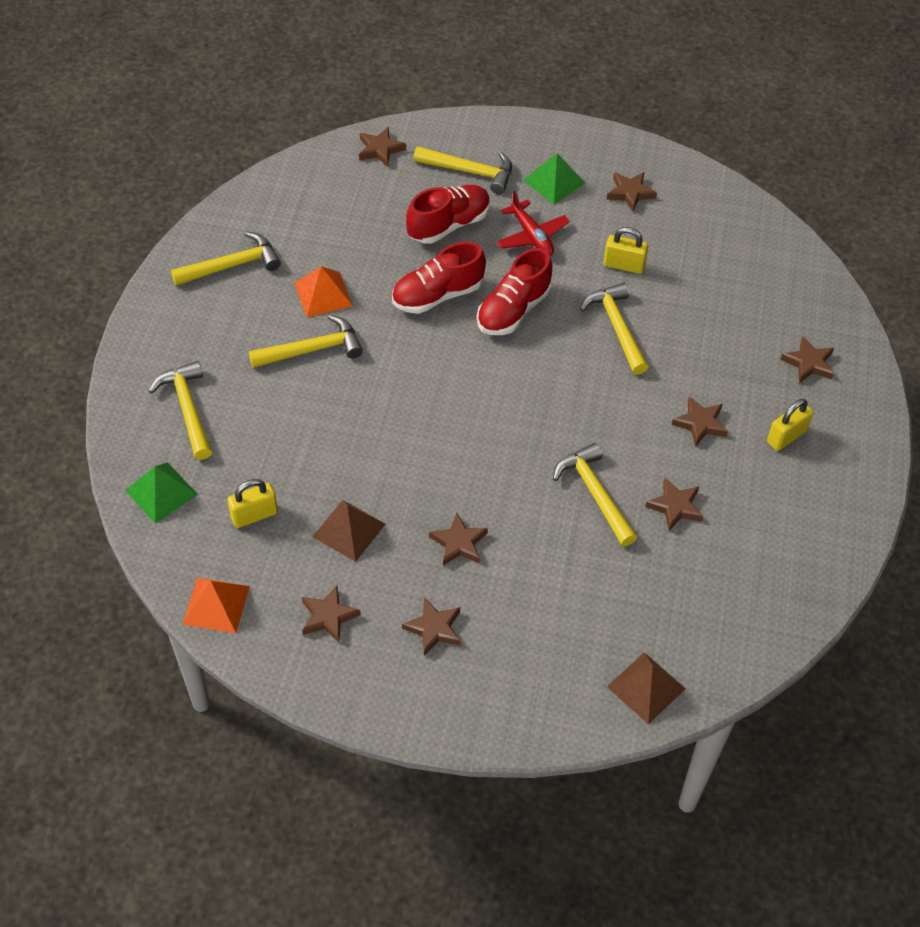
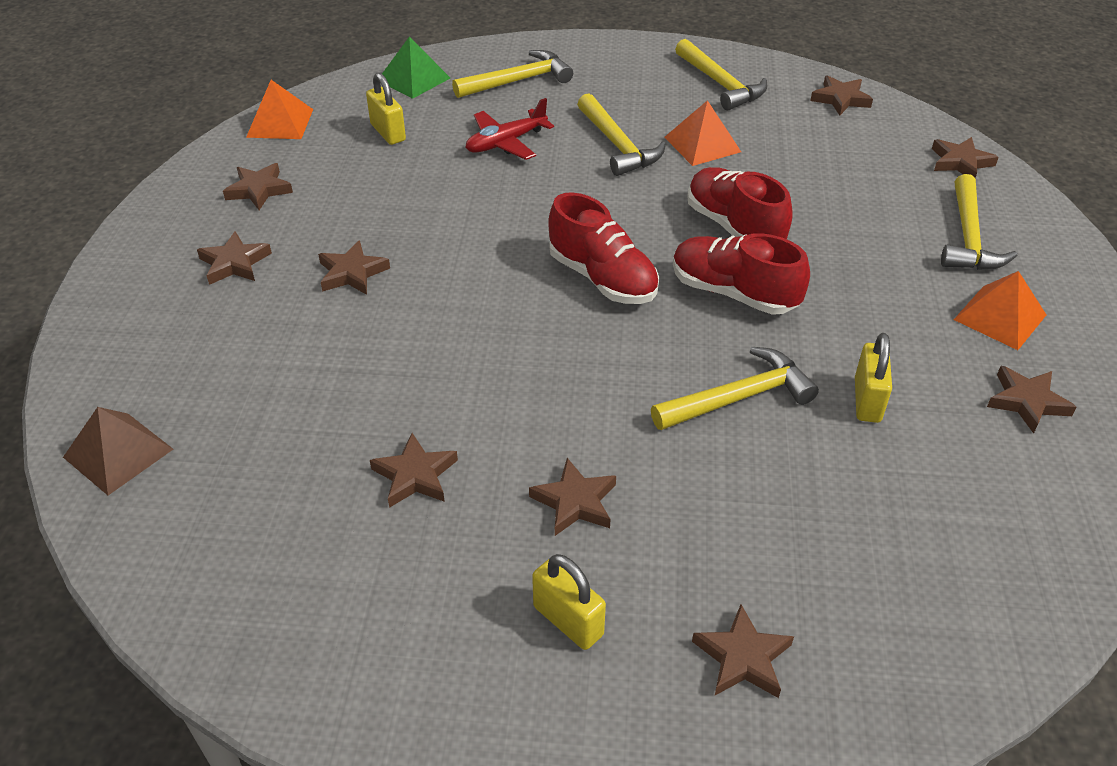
camera: 85 degrees right, 10 degrees down
brown pyramid [312,500,385,562] -> none
red shoe [406,185,490,244] -> red shoe moved to [548,192,659,304]
red plane [496,191,570,256] -> red plane moved to [465,98,554,160]
green pyramid [523,153,585,204] -> orange pyramid [954,271,1046,350]
yellow hammer [553,443,637,546] -> none
none -> brown star [810,75,873,115]

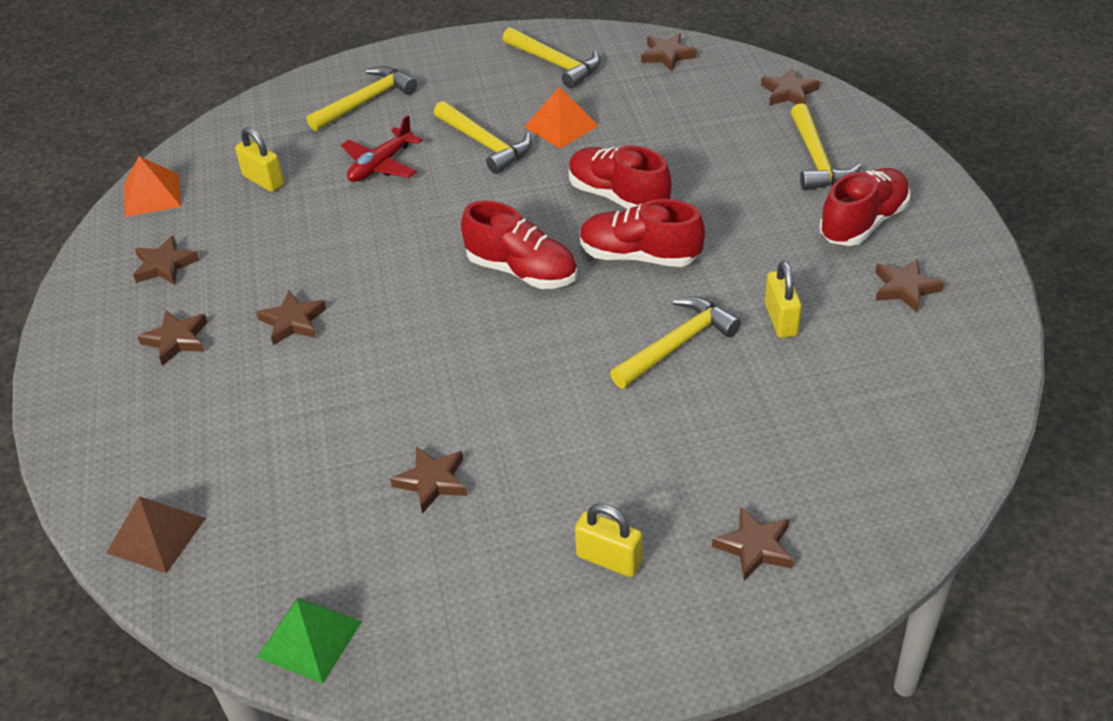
camera: 15 degrees left, 0 degrees up
green pyramid [382,37,450,99] -> green pyramid moved to [257,597,362,684]
brown star [529,458,616,536] -> none
orange pyramid [954,271,1046,350] -> red shoe [820,168,911,246]

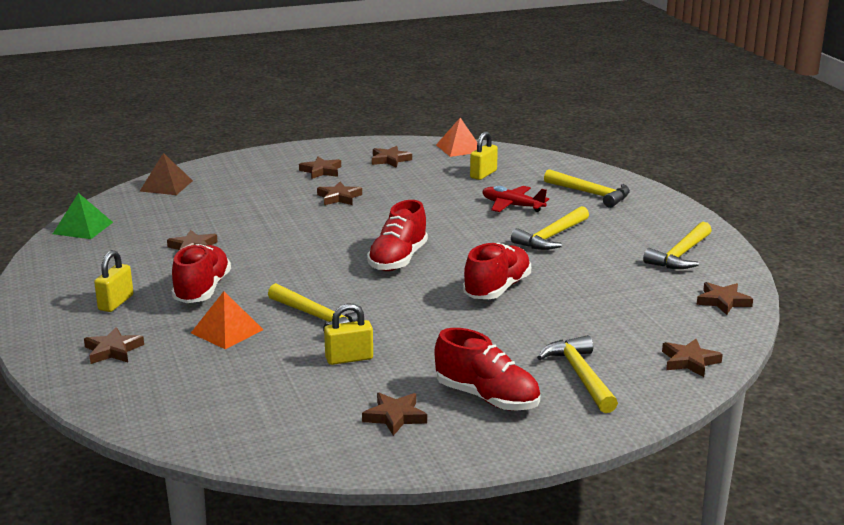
camera: 80 degrees right, 20 degrees down
orange pyramid [524,87,598,149] -> orange pyramid moved to [191,291,263,349]
red shoe [580,199,705,267] -> red shoe moved to [172,244,231,303]
yellow hammer [790,103,862,191] -> yellow hammer turned 90 degrees clockwise [537,335,618,413]

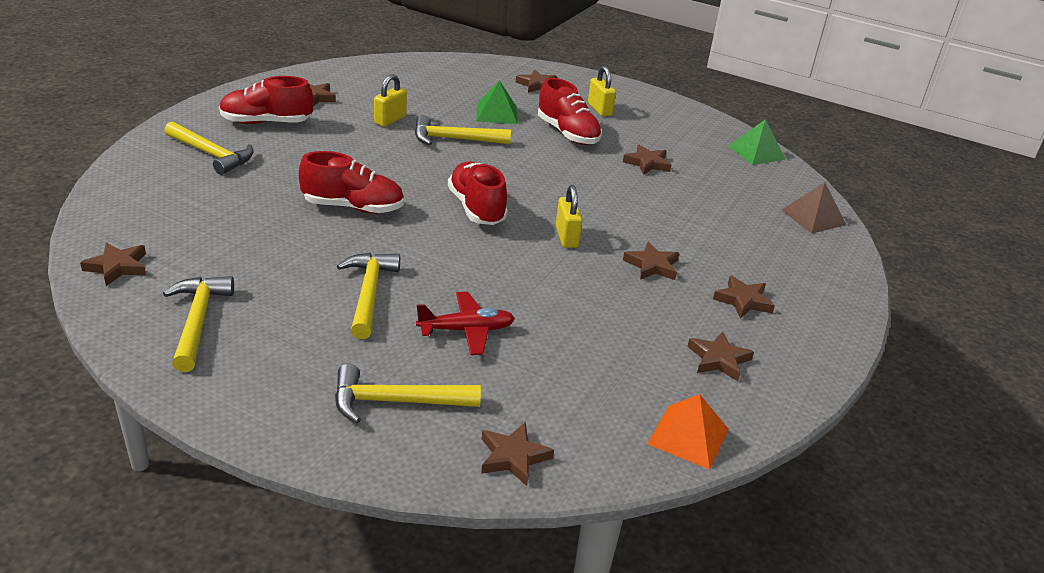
camera: 135 degrees right, 10 degrees up
orange pyramid [191,291,263,349] -> green pyramid [477,80,518,124]
red shoe [463,243,531,299] -> red shoe turned 75 degrees counterclockwise [299,151,404,214]
yellow padlock [470,131,498,180] -> yellow padlock moved to [556,185,583,248]
brown star [662,339,723,377] -> brown star moved to [481,422,554,486]

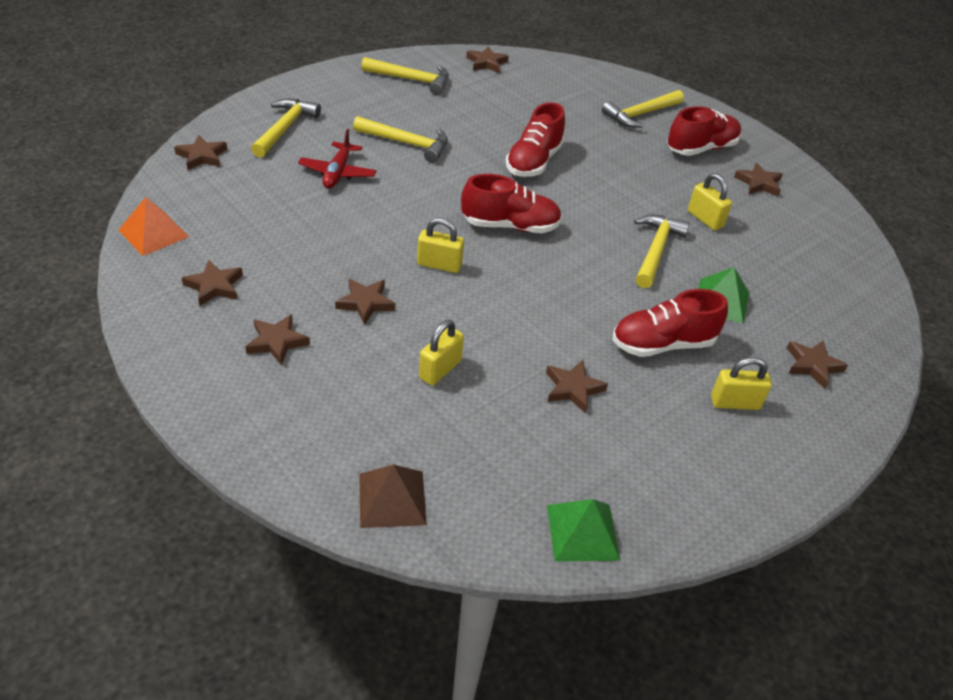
camera: 110 degrees right, 10 degrees up
red shoe [219,76,313,124] -> red shoe turned 45 degrees clockwise [667,106,741,156]
none -> yellow padlock [419,320,464,386]

